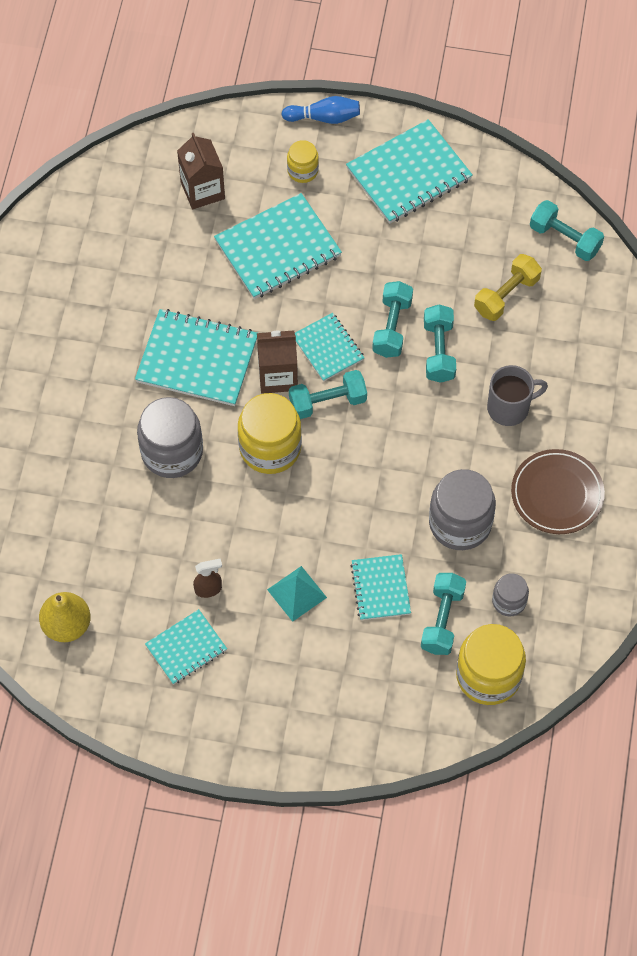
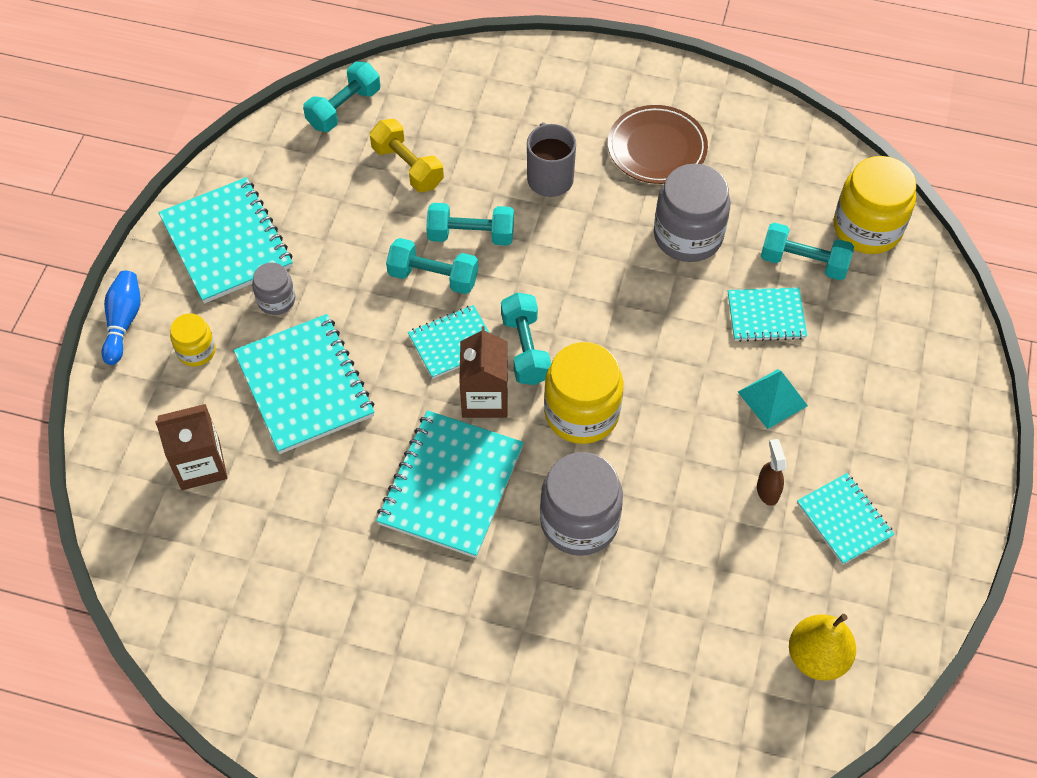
camera: 85 degrees left, 5 degrees down
grey jar [492,573,529,616] -> grey jar moved to [252,263,295,315]

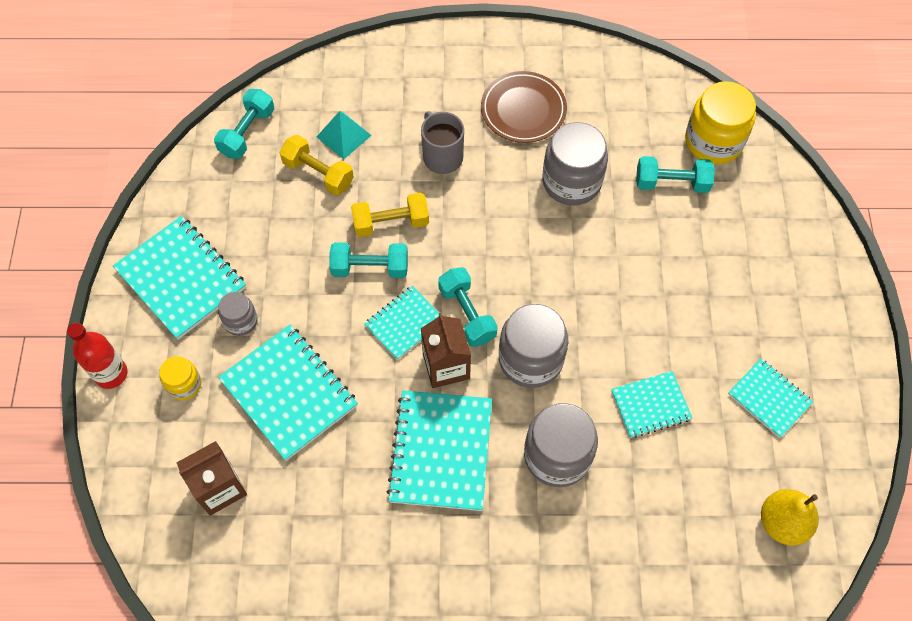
camera: 15 degrees left, 5 degrees up
blue bowling pin [101,271,140,365] -> red bottle [67,323,128,389]
turquoise dumbbell [426,203,514,246] -> yellow dumbbell [351,192,429,237]
yellow jar [544,342,623,444] -> grey jar [499,304,568,388]
turquoise notebook [728,288,807,342] -> turquoise notebook moved to [611,371,692,438]
turquoise pyramid [738,369,808,429] -> turquoise pyramid moved to [317,111,372,160]
brown spray bottle [757,439,786,506] -> none

